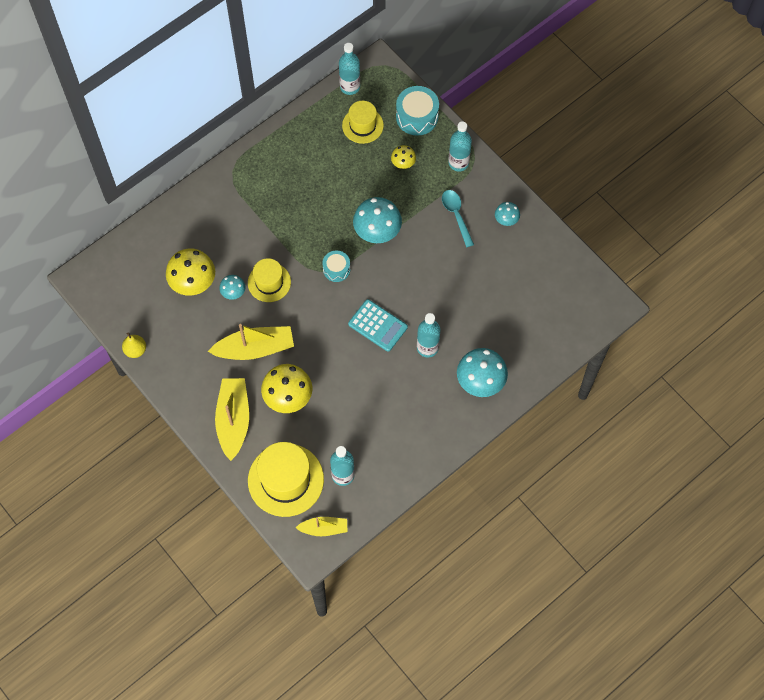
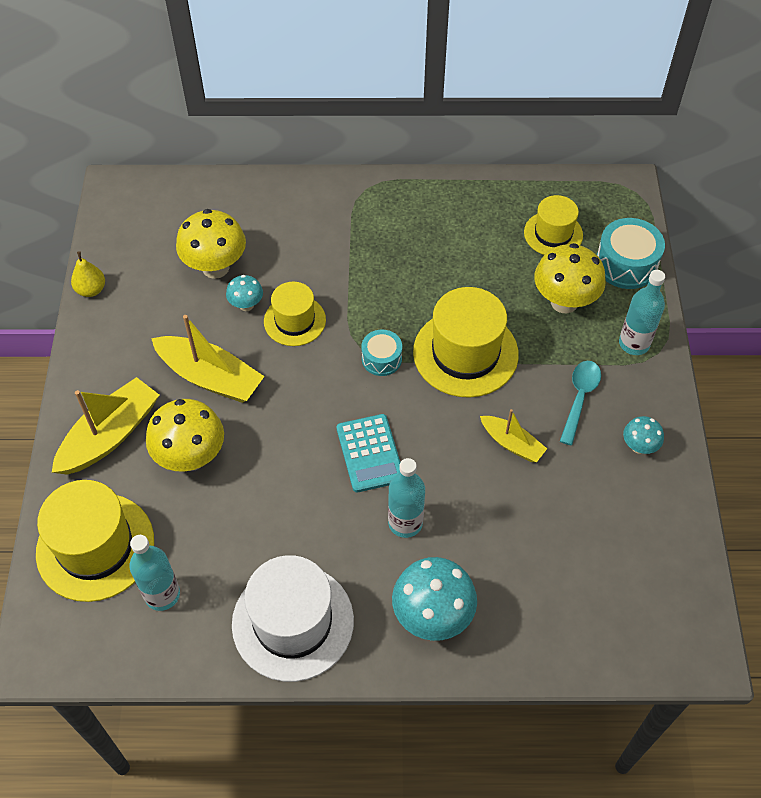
camera: 40 degrees right, 10 degrees down
yellow boat [296,517,348,536] -> yellow boat moved to [480,409,547,462]
turquoise bottle [339,43,360,95] -> none
turquoise mushroom [353,197,402,243] -> yellow hat [413,287,519,398]
yellow mushroom [391,145,416,169] -> yellow mushroom [534,243,606,313], size x1.89
none -> white hat [232,555,354,682]

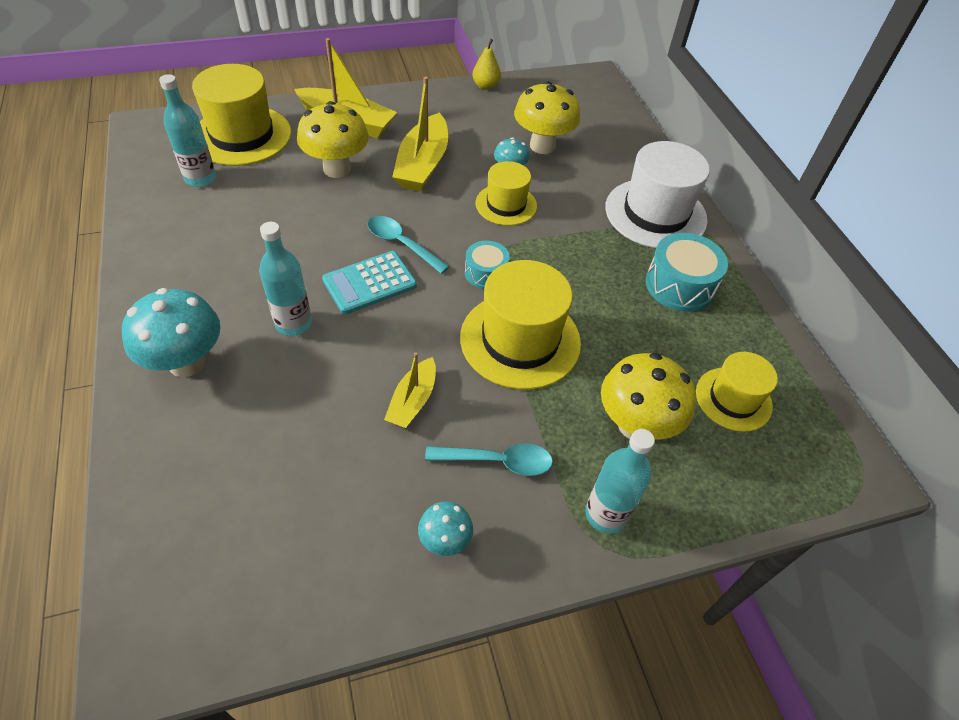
camera: 70 degrees right, 5 degrees down
white hat [232,555,354,682] -> white hat moved to [605,141,710,248]
turquoise drum [597,218,665,289] -> turquoise drum moved to [646,233,728,312]
none -> turquoise spoon [367,216,450,274]

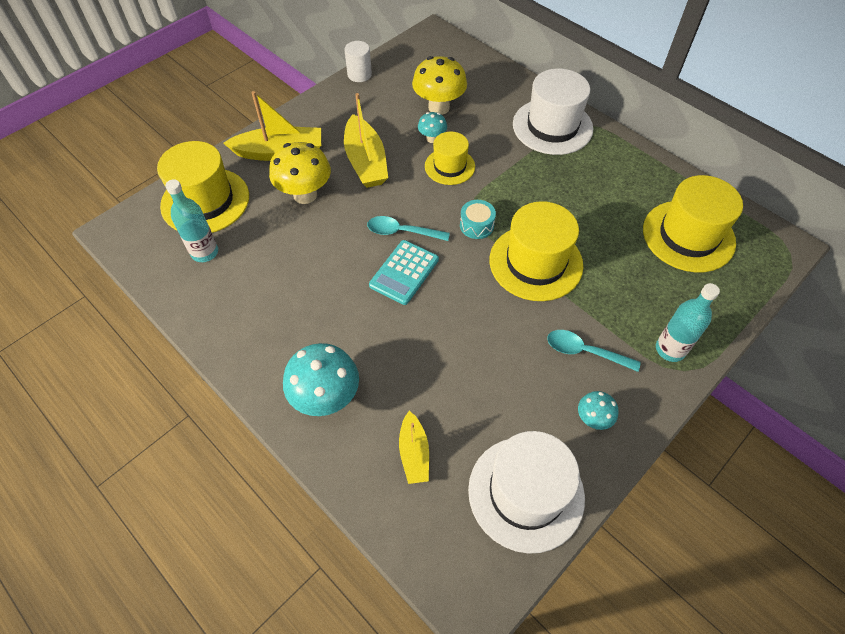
camera: 25 degrees left, 5 degrees up
turquoise bottle [259,222,312,336] -> none
yellow boat [384,353,436,428] -> yellow boat moved to [399,411,429,484]
turquoise spoon [425,443,553,476] -> turquoise spoon turned 135 degrees counterclockwise [547,330,641,372]
yellow pear [472,39,501,90] -> white cylinder [345,41,372,82]
yellow mushroom [601,353,696,440] -> none
turquoise drum [646,233,728,312] -> none
yellow hat [696,352,778,432] -> yellow hat [643,175,743,272], size x1.66
none -> white hat [468,431,585,554]

